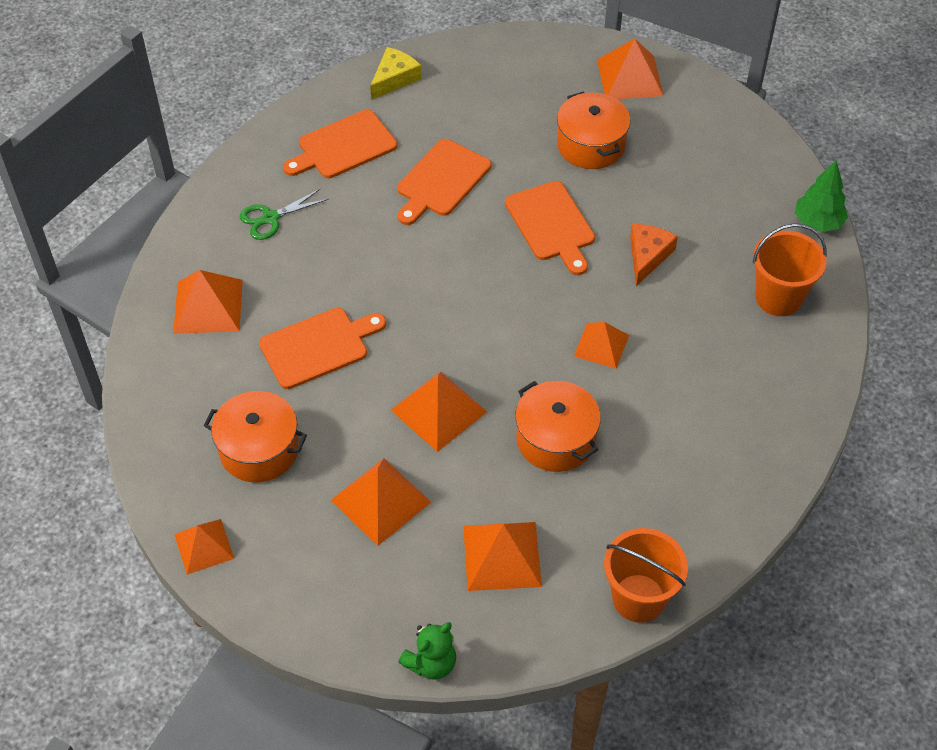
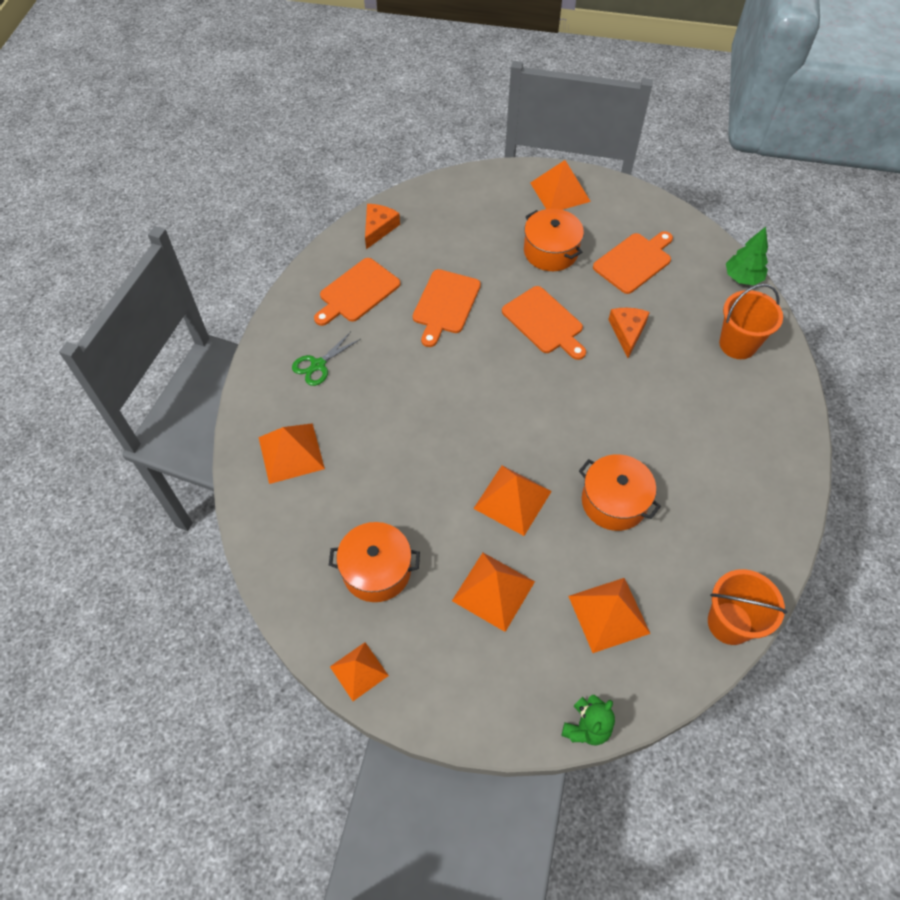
camera: 15 degrees left, 5 degrees up
orange cutting board [259,308,386,389] -> orange cutting board moved to [593,231,673,294]
yellow cheese [370,47,421,100] -> orange cheese [365,204,400,249]
orange pyramid [574,322,629,369] -> none

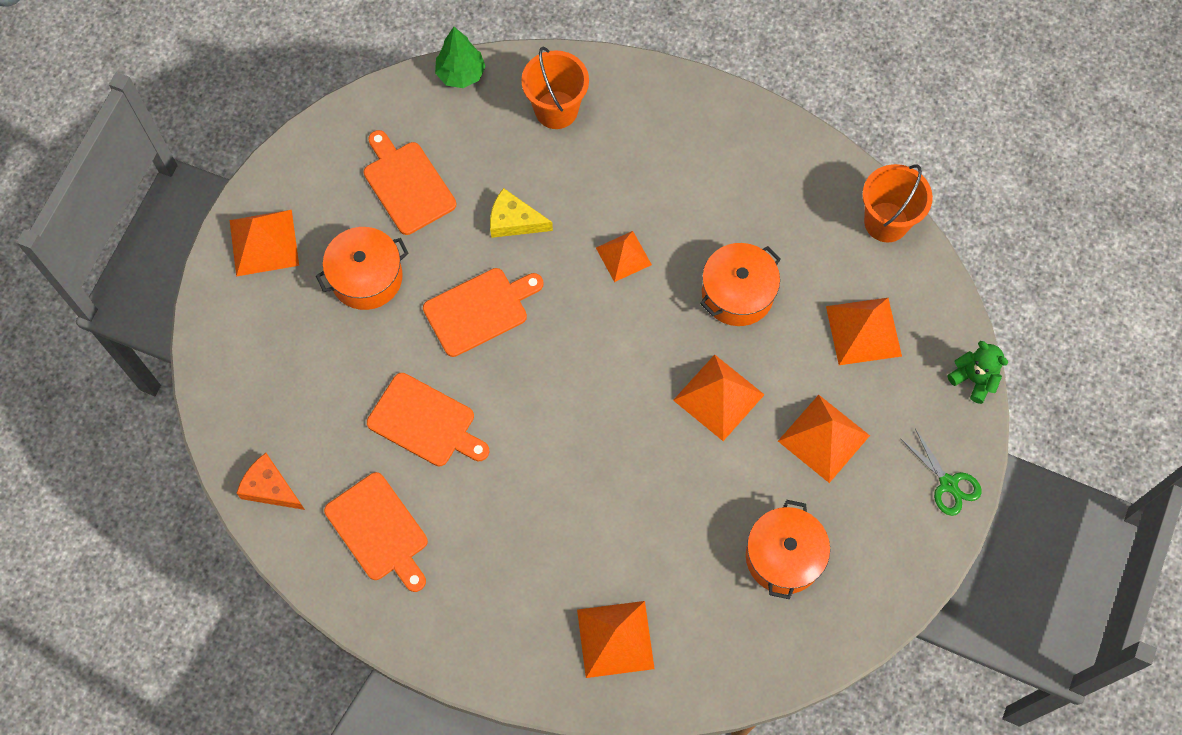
camera: 80 degrees left, 10 degrees up
green scissors [292,332,360,386] -> green scissors moved to [901,428,982,516]
orange pyramid [330,642,389,701] -> orange pyramid moved to [596,231,652,282]
orange cheese [608,308,650,358] -> yellow cheese [490,188,553,238]

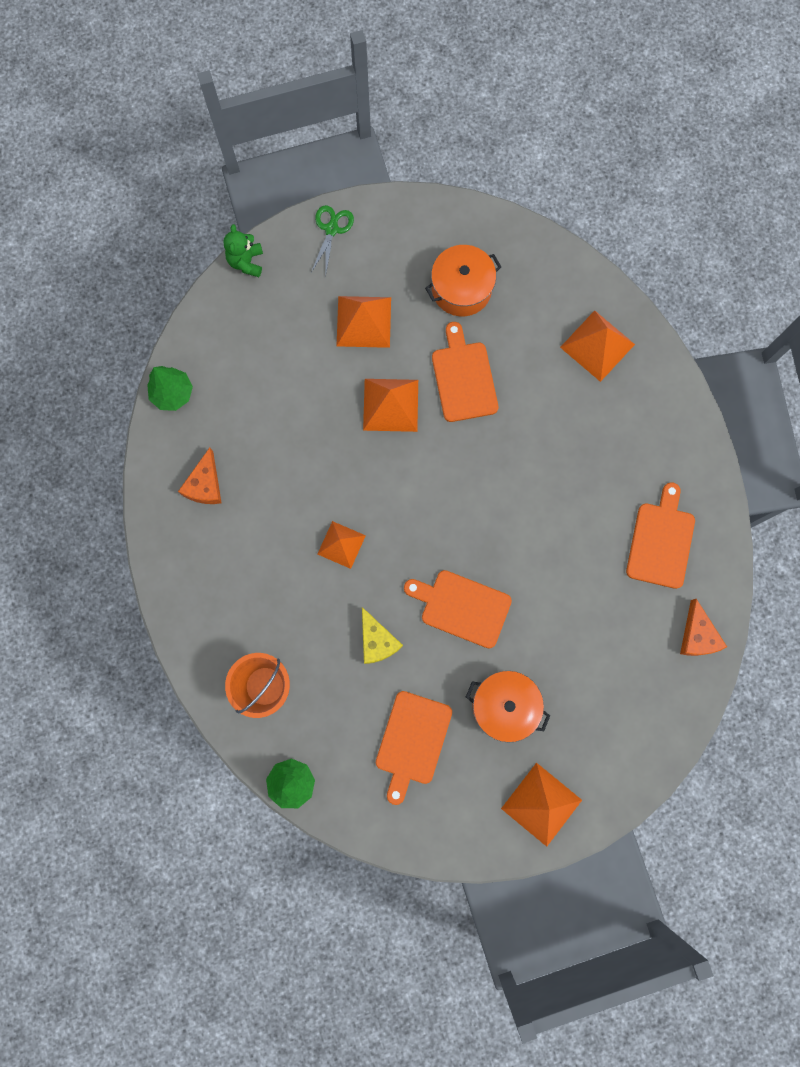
camera: 130 degrees left, 10 degrees up
orange cutting board [367,373,489,467] -> orange cutting board moved to [432,322,498,422]
orange pot [700,243,781,326] -> none
orange pyramid [826,298,902,365] -> none
orange bucket [862,164,933,242] -> green tree [147,366,193,411]
none -> orange cheese [178,448,222,504]

